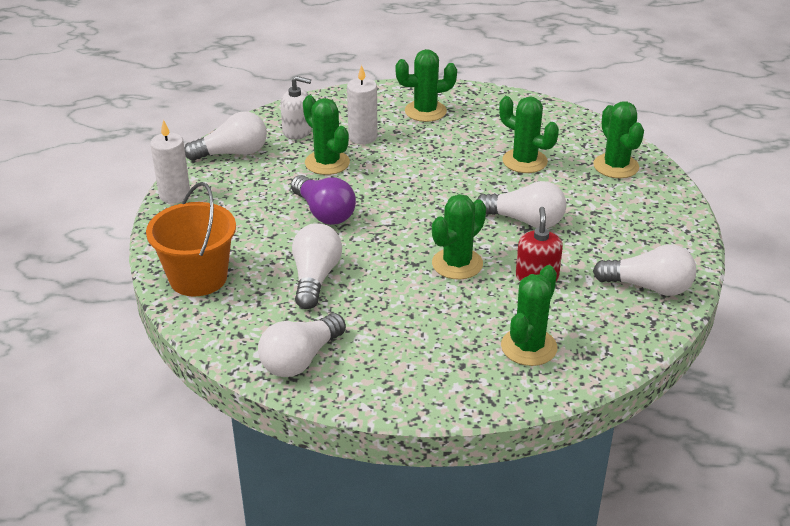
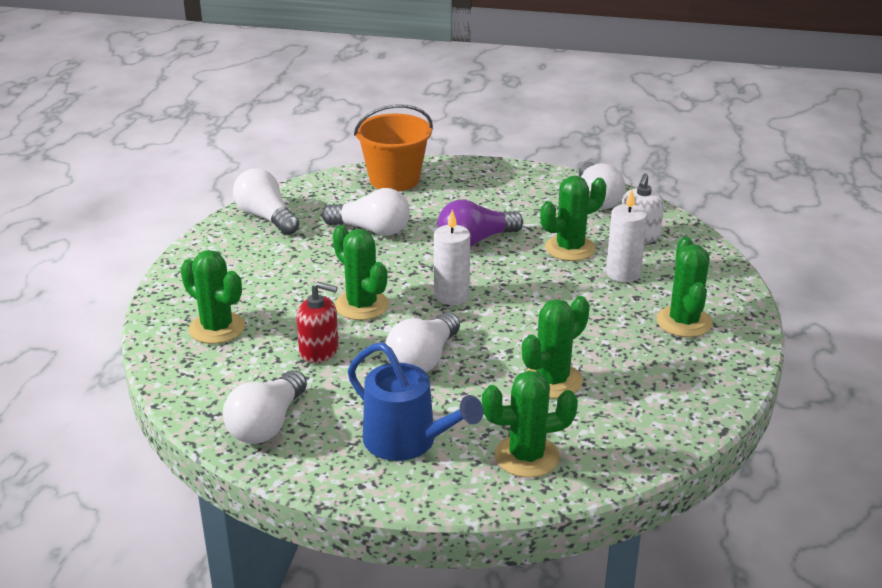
camera: 100 degrees right, 5 degrees down
white candle [150,120,190,204] -> white candle moved to [434,210,470,305]
none -> blue watering can [348,342,483,461]

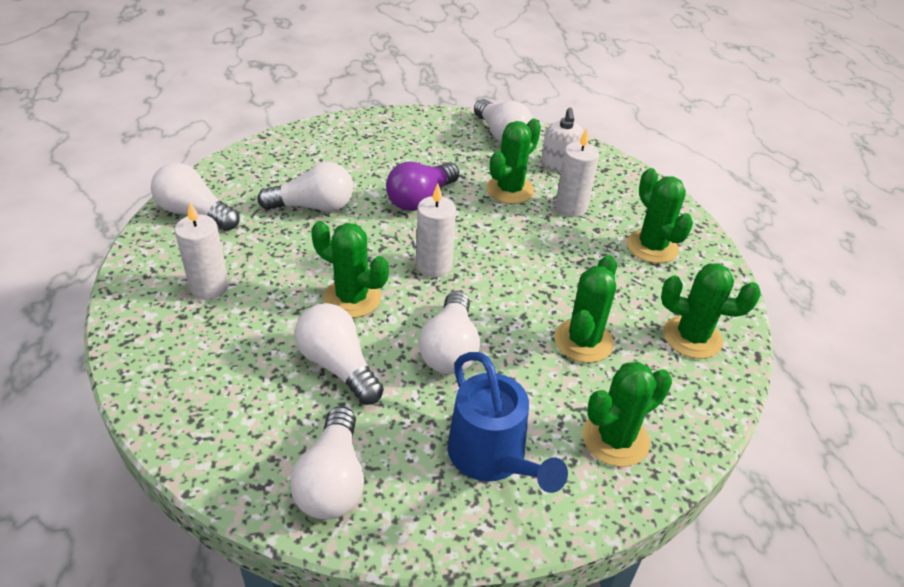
camera: 25 degrees left, 10 degrees up
green cactus [180,250,245,344] -> green cactus moved to [661,263,761,359]
red soap dispenser [296,282,339,363] -> white light bulb [295,303,384,405]
blue watering can [348,342,483,461] -> blue watering can turned 45 degrees clockwise [447,352,568,493]
orange bucket [354,105,433,191] -> none
none -> white candle [174,202,229,300]

